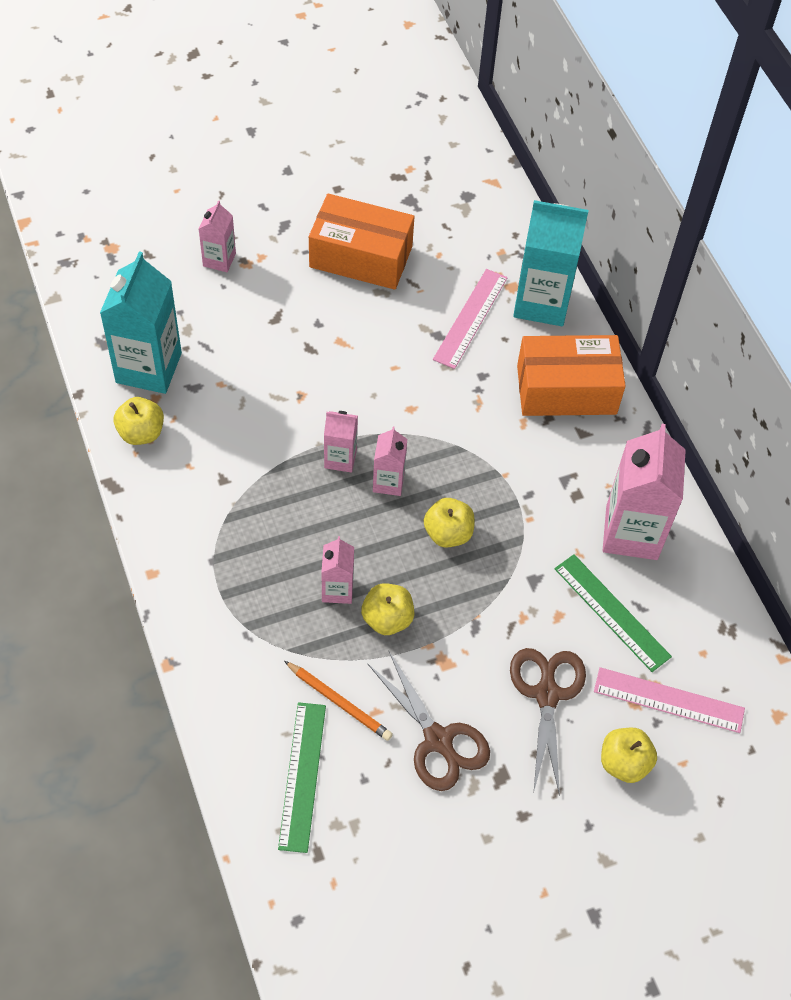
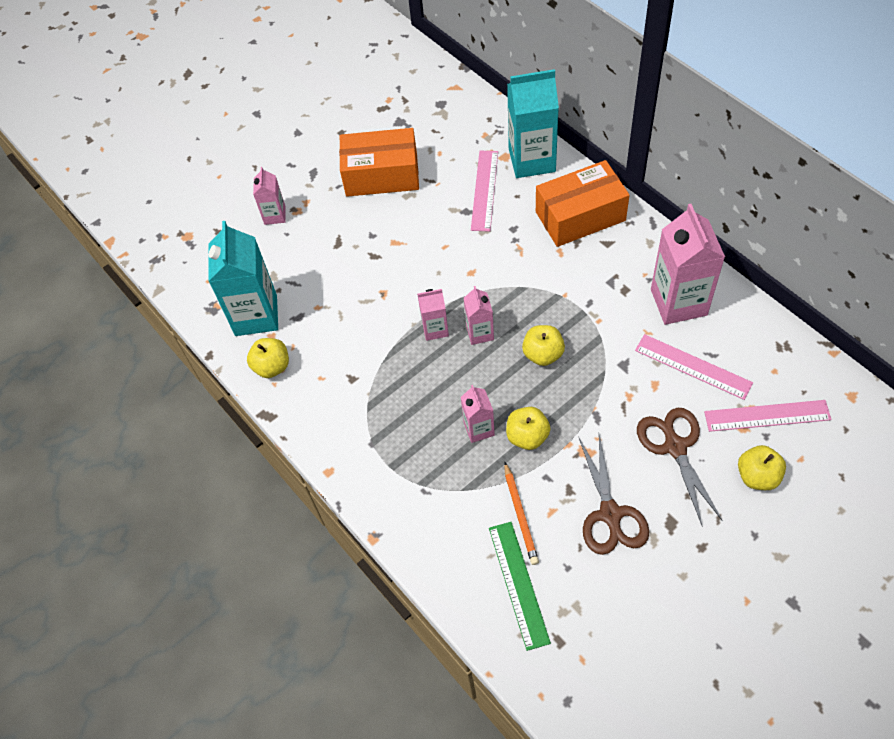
camera: 10 degrees left, 0 degrees up
orange pencil [284,661,393,741] -> orange pencil turned 60 degrees clockwise [504,462,539,565]
brown scissors [368,650,490,791] -> brown scissors turned 45 degrees clockwise [579,435,649,555]
green ruler [555,554,672,672] -> pink ruler [635,334,753,400]

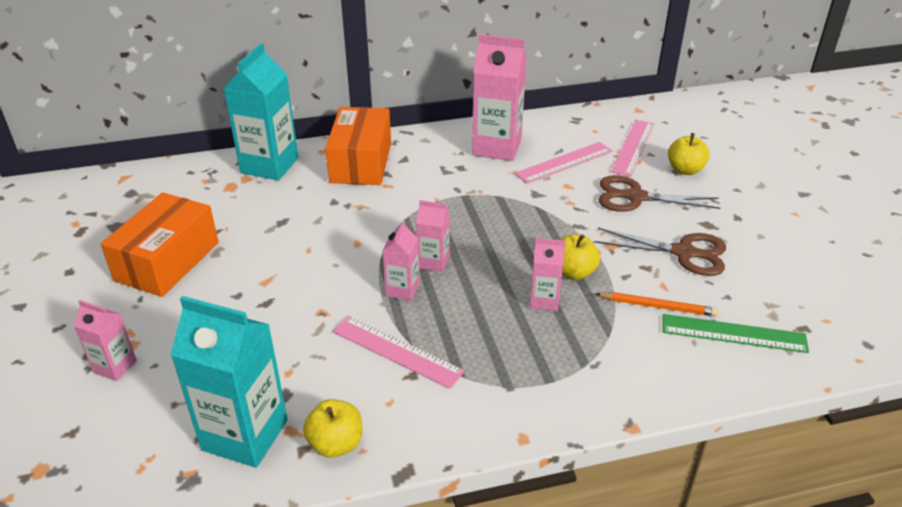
camera: 70 degrees left, 20 degrees down
pink ruler [471,151,498,232] -> pink ruler moved to [333,316,465,389]
yellow apple [522,325,565,366] -> none

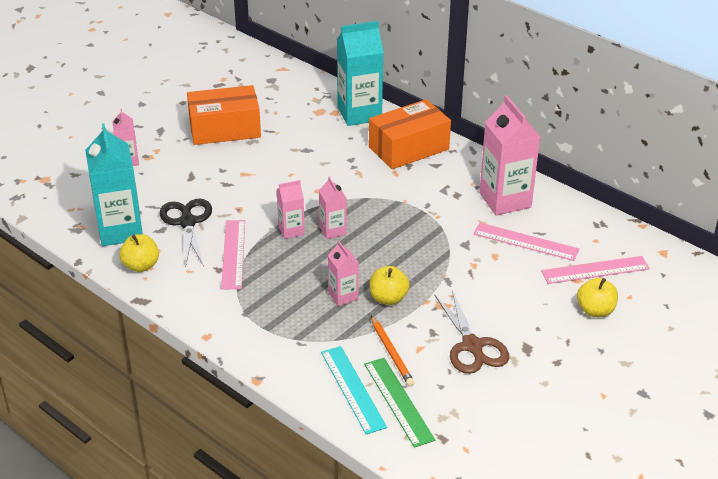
camera: 55 degrees right, 0 degrees up
brown scissors [599,175,720,212] -> none
none -> black scissors [160,198,212,268]
none -> turquoise ruler [321,346,387,434]

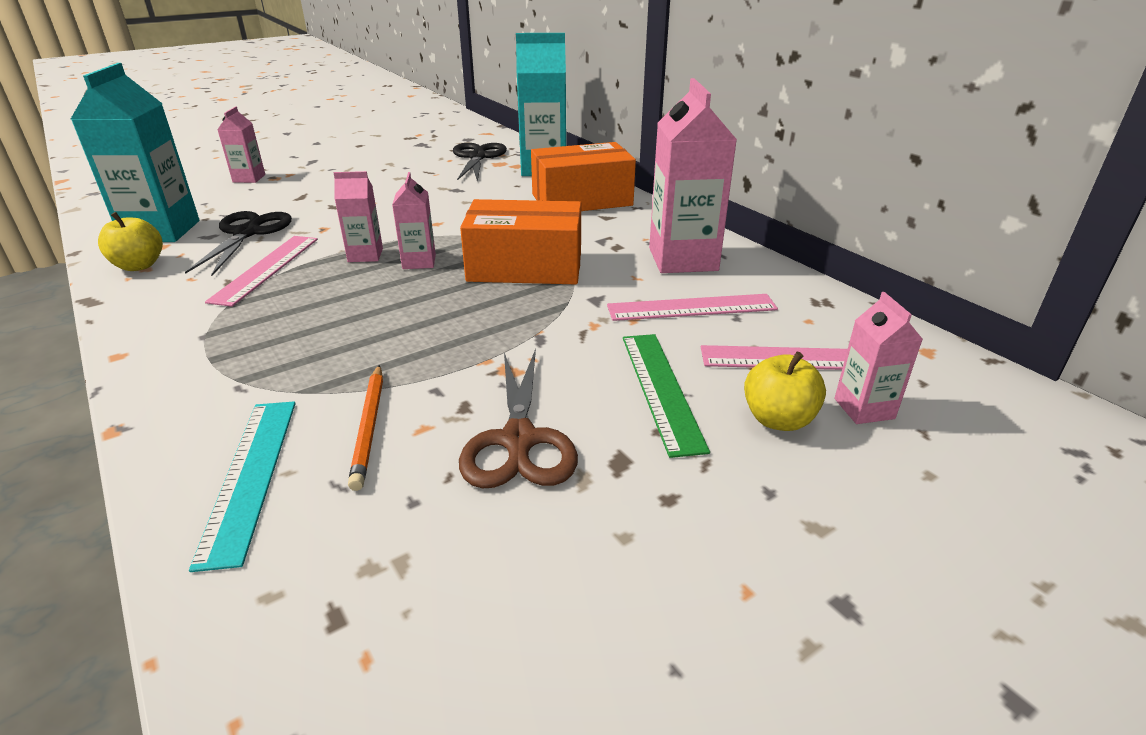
camera: 15 degrees right, 5 degrees down
orange box [187,85,261,145] -> orange box moved to [460,199,581,284]
pink carton [328,240,359,306] -> pink carton moved to [834,292,923,424]
green ruler [364,358,435,448] -> green ruler moved to [623,334,710,458]
yellow apple [370,266,410,305] -> none
pink ruler [473,223,579,261] -> pink ruler turned 45 degrees counterclockwise [607,294,778,321]
none -> black scissors [453,143,507,182]

